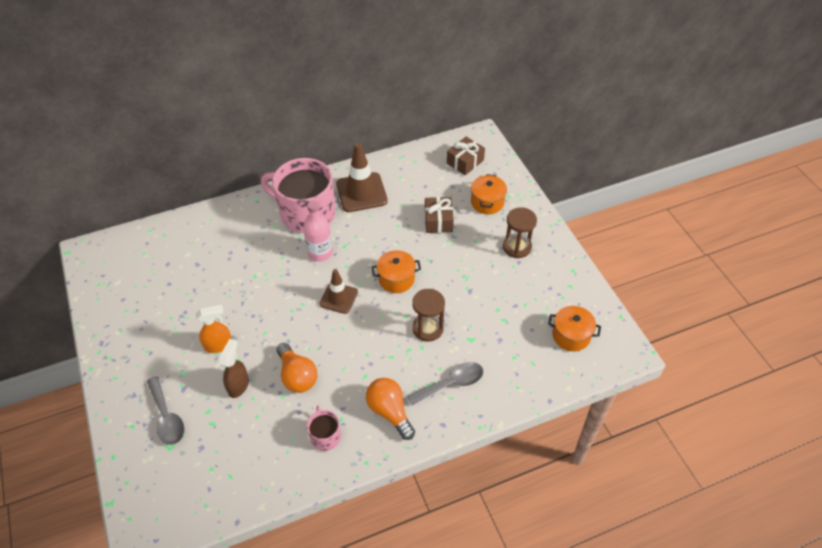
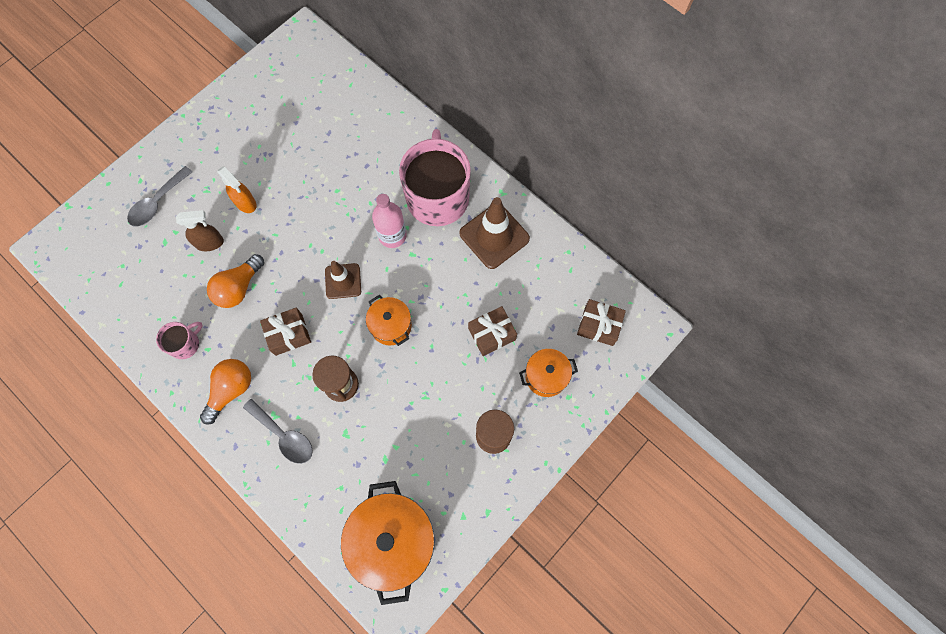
camera: 65 degrees right, 20 degrees up
orange pot [548,306,601,351] -> orange pot [341,481,435,605], size x1.82
none -> brown gift [260,308,311,356]

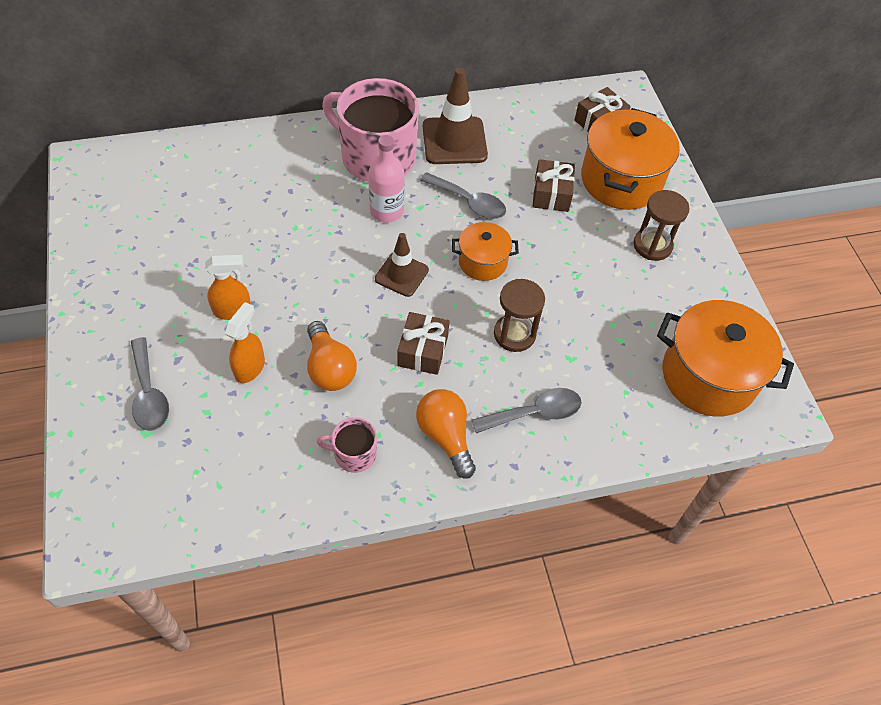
camera: 60 degrees left, 15 degrees down
pink mug [156,322,203,359] -> pink mug turned 75 degrees counterclockwise [317,417,377,473]
brown spray bottle [176,210,224,251] -> orange spray bottle [225,302,265,383]
orange pot [519,349,578,397] -> orange pot [581,108,680,210], size x1.82
none -> grey spoon [420,172,506,219]

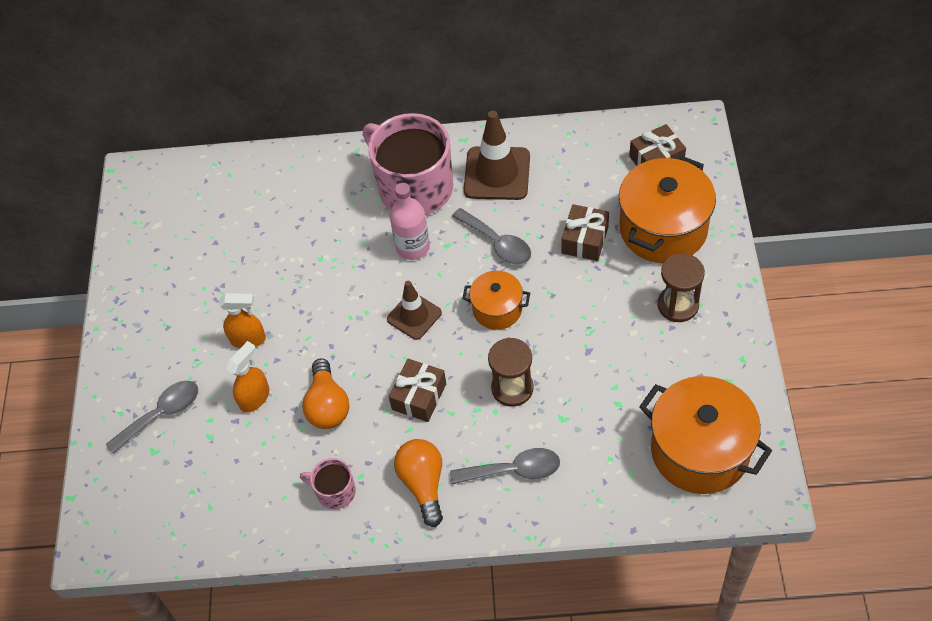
camera: 20 degrees right, 0 degrees up
grey spoon [131,337,169,431] -> grey spoon turned 120 degrees counterclockwise [106,381,198,454]

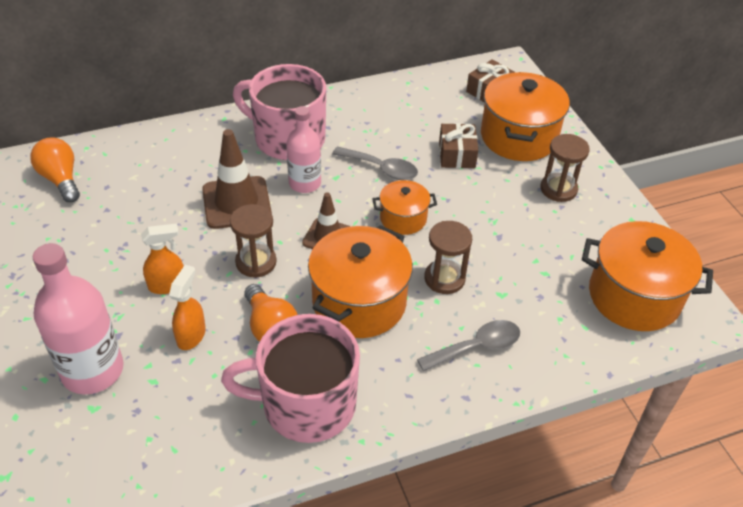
camera: 25 degrees left, 10 degrees down
grey spoon [106,381,198,454] -> pink bottle [33,243,123,394]
pink mug [300,458,356,509] -> pink mug [221,314,360,443], size x2.21
brown gift [389,359,446,422] -> orange pot [308,225,413,338]
orange light bulb [394,439,443,527] -> orange light bulb moved to [30,137,80,202]
brown traffic cone [464,111,530,200] -> brown traffic cone moved to [202,129,272,229]
none -> brown hourglass [230,204,277,278]

